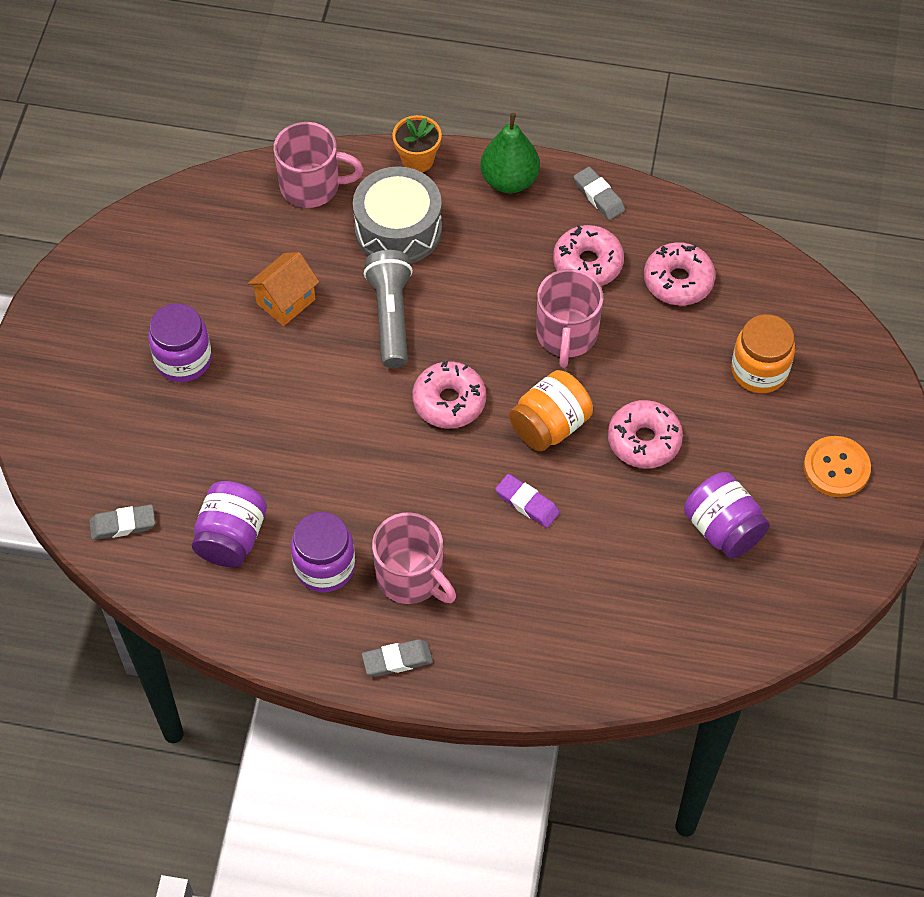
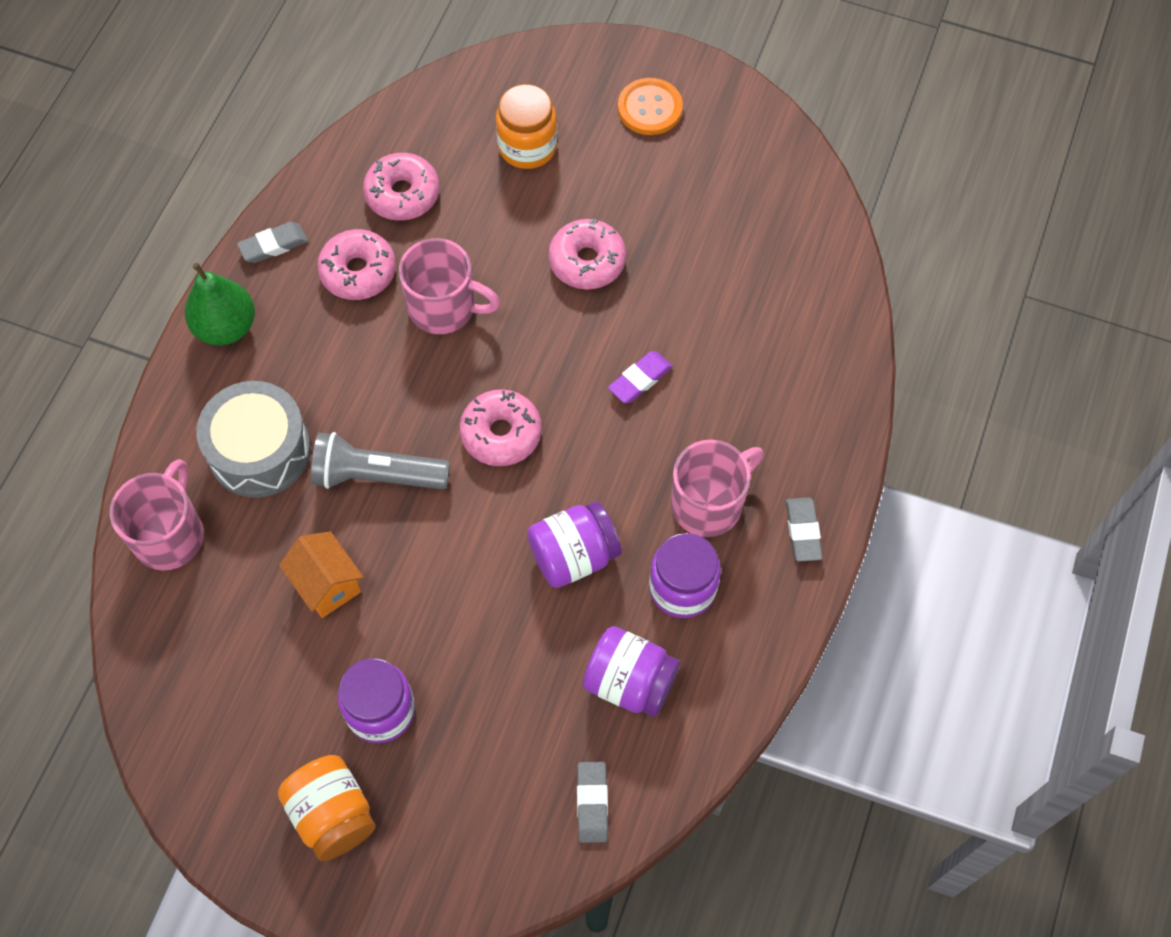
camera: 80 degrees left, 5 degrees up
orange flower pot [392,115,442,172] -> none
orange jar [509,370,593,452] -> orange jar moved to [278,755,376,861]
purple jar [684,472,770,559] -> purple jar moved to [527,501,622,588]

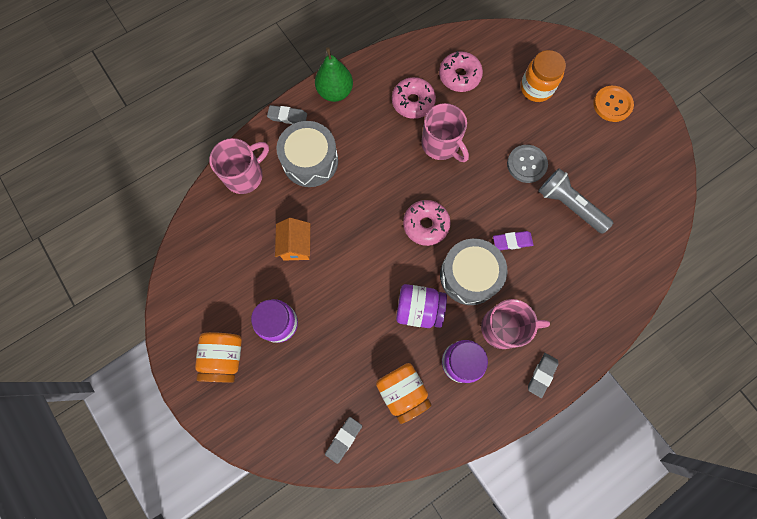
camera: 35 degrees right, 10 degrees up
grey eraser [237,222,308,263] -> grey eraser moved to [267,105,307,124]
grey flashlight [311,432,450,490] -> grey flashlight moved to [539,168,613,234]
pink donut [548,219,626,290] -> grey button [507,145,548,183]
purple jar [583,626,680,717] -> orange jar [376,363,432,424]
none -> grey drum [440,238,507,305]

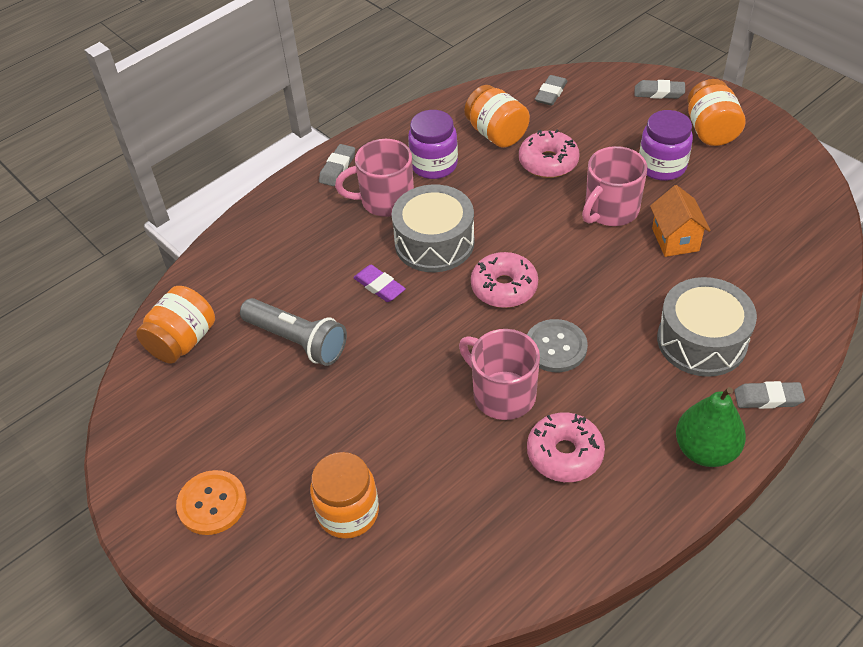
camera: 175 degrees right, 25 degrees down
pink mug [209,138,269,194] -> pink mug moved to [582,146,647,226]
purple jar [396,284,447,328] -> none
pink donut [439,51,483,92] -> pink donut moved to [519,130,580,178]
purple eraser [493,231,533,251] -> purple eraser turned 60 degrees clockwise [353,265,406,302]
grey button [507,145,548,183] -> grey button moved to [527,319,588,372]
none -> orange jar [136,286,215,364]
none -> grey eraser [635,80,685,99]

